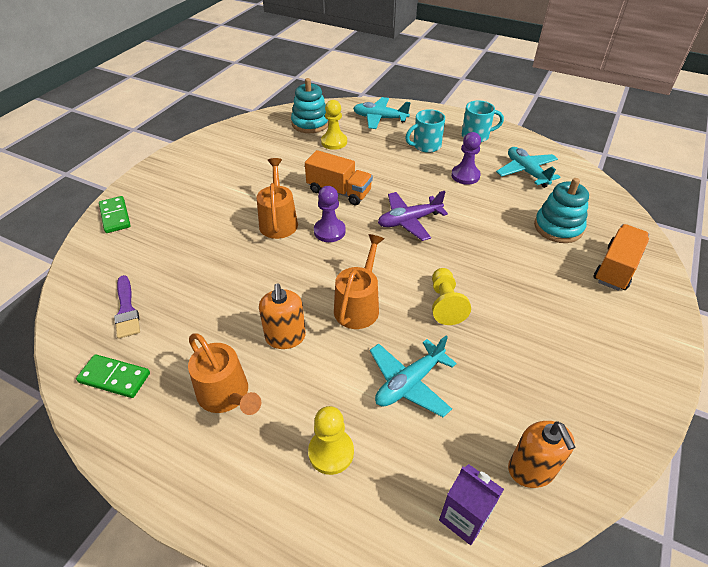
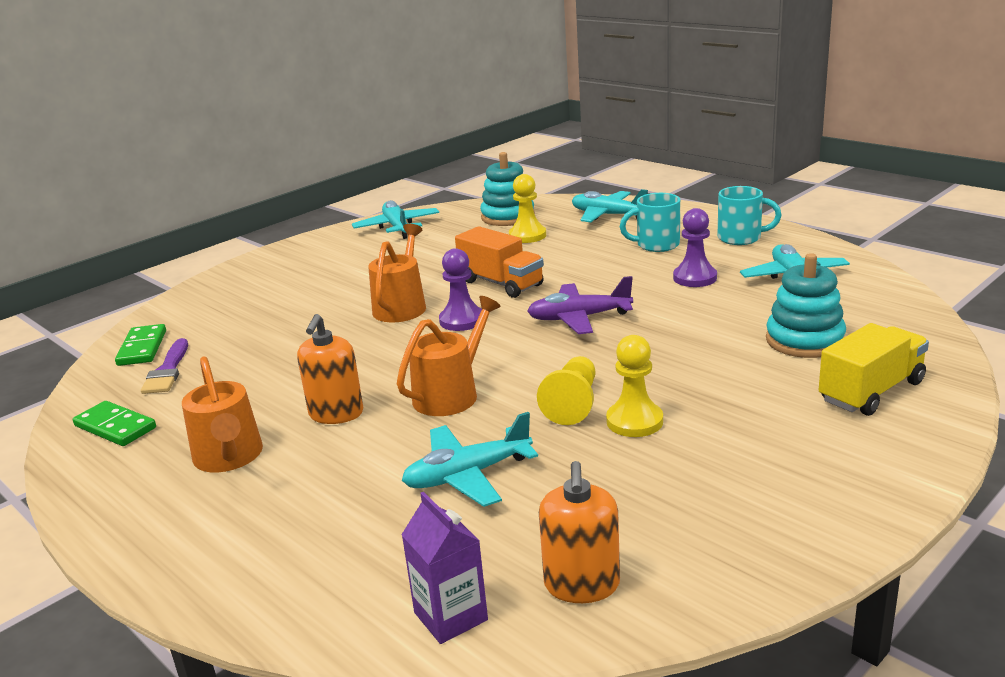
camera: 20 degrees right, 20 degrees down
green domino [99,196,131,233] -> green domino moved to [115,324,166,366]
yellow pawn [308,406,354,475] -> yellow pawn moved to [606,335,663,437]
orange truck [593,224,649,291] -> yellow truck [819,323,929,416]
none -> turquoise plane [352,200,439,239]

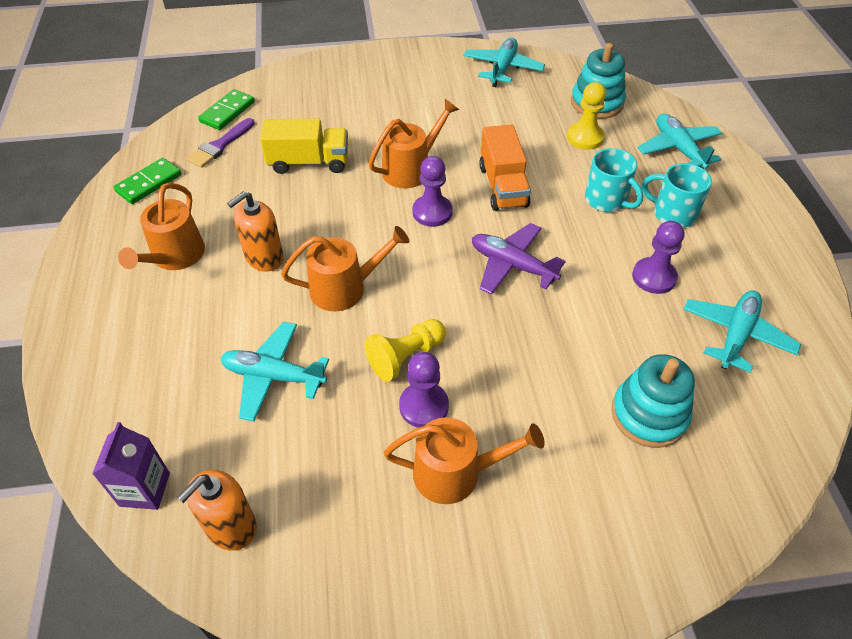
camera: 35 degrees right, 25 degrees up
green domino [73,401,156,446] -> green domino turned 60 degrees clockwise [113,158,182,204]
yellow pawn [606,335,663,437] -> purple pawn [399,352,449,428]
turquoise mug [717,186,782,245] -> turquoise mug moved to [585,148,643,212]
yellow truck [819,323,929,416] -> yellow truck moved to [260,119,348,174]
none -> orange watering can [384,417,545,504]

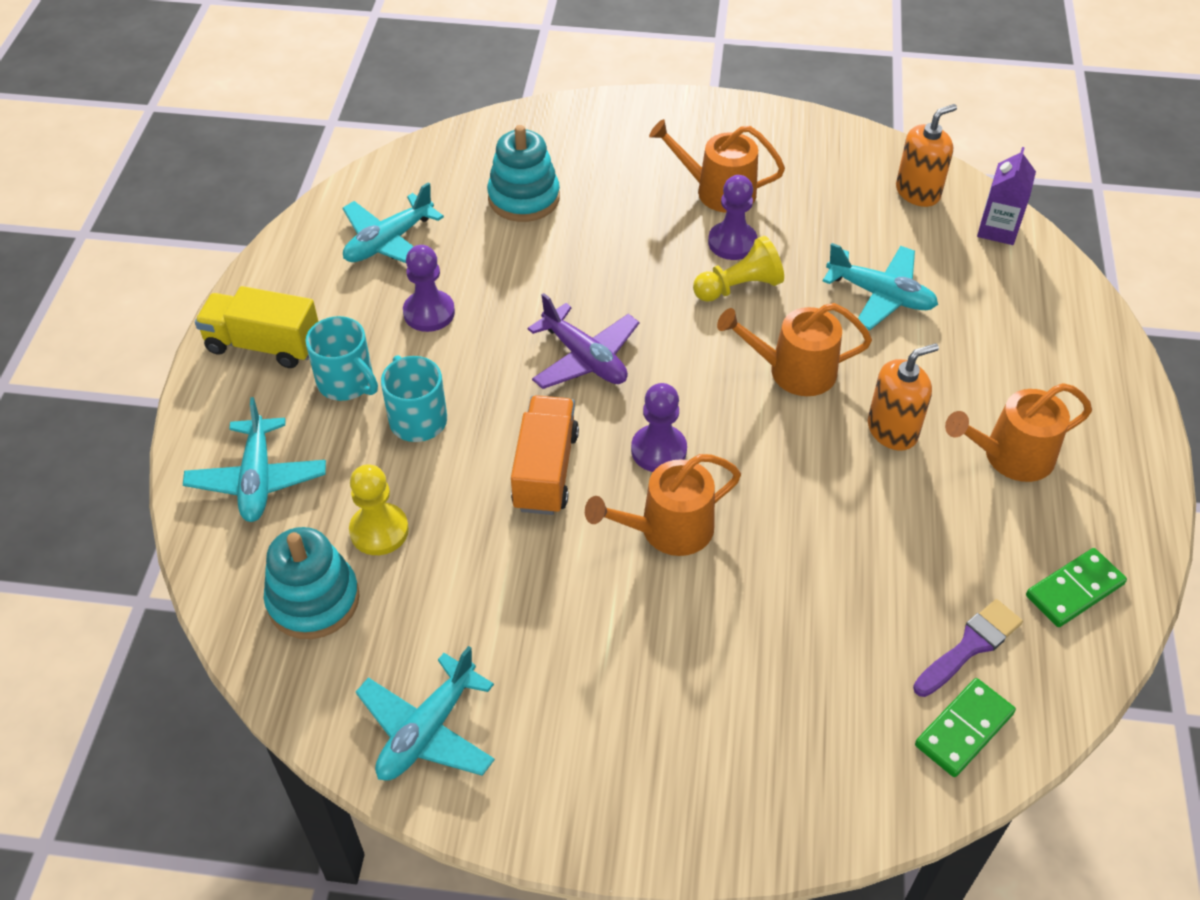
camera: 165 degrees left, 0 degrees up
orange watering can [118,183,205,270] -> orange watering can turned 135 degrees counterclockwise [945,383,1092,482]
yellow truck [260,119,348,174] -> yellow truck moved to [195,286,319,368]

